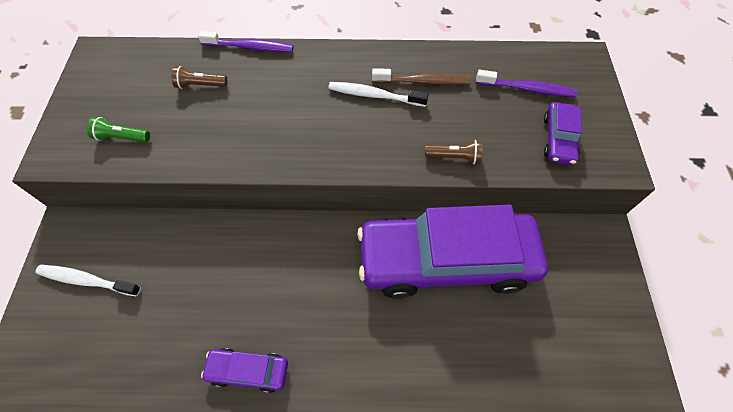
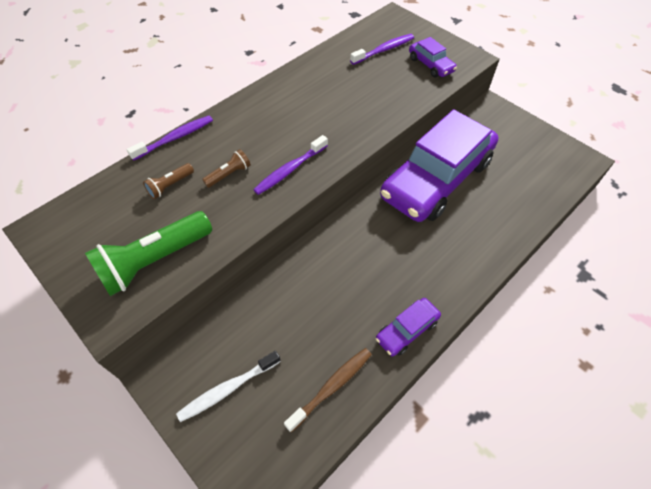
camera: 45 degrees left, 5 degrees down
green flashlight [87,117,150,142] -> green flashlight [85,211,212,296], size x2.09
white toothbrush [328,82,429,107] -> none
brown toothbrush [372,68,471,85] -> brown toothbrush moved to [284,348,372,432]
brown flashlight [425,140,483,164] -> brown flashlight moved to [202,149,251,188]
none -> purple toothbrush [253,135,328,195]

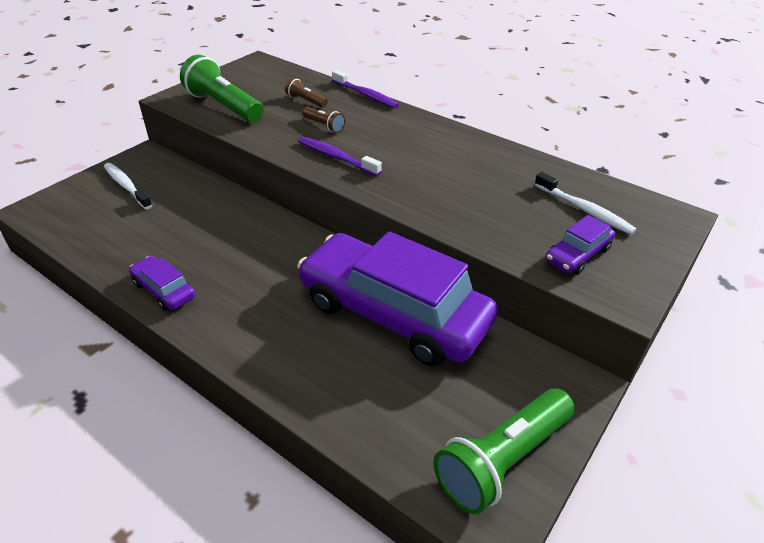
camera: 80 degrees right, 15 degrees down
brown toothbrush [284,348,372,432] -> none
purple toothbrush [350,34,414,65] -> white toothbrush [534,172,637,235]
none -> green flashlight [433,388,575,514]

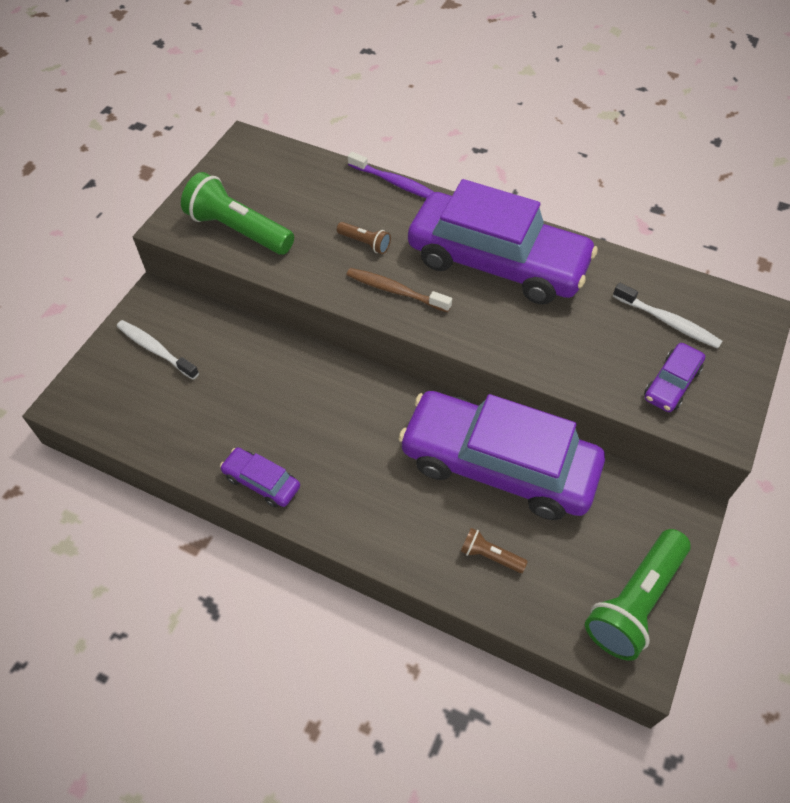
camera: 10 degrees left, 15 degrees up
brown flashlight [285,78,328,108] -> brown flashlight moved to [461,528,528,573]
purple toothbrush [298,137,382,176] -> brown toothbrush [347,268,452,312]
none -> purple car [408,179,598,304]

